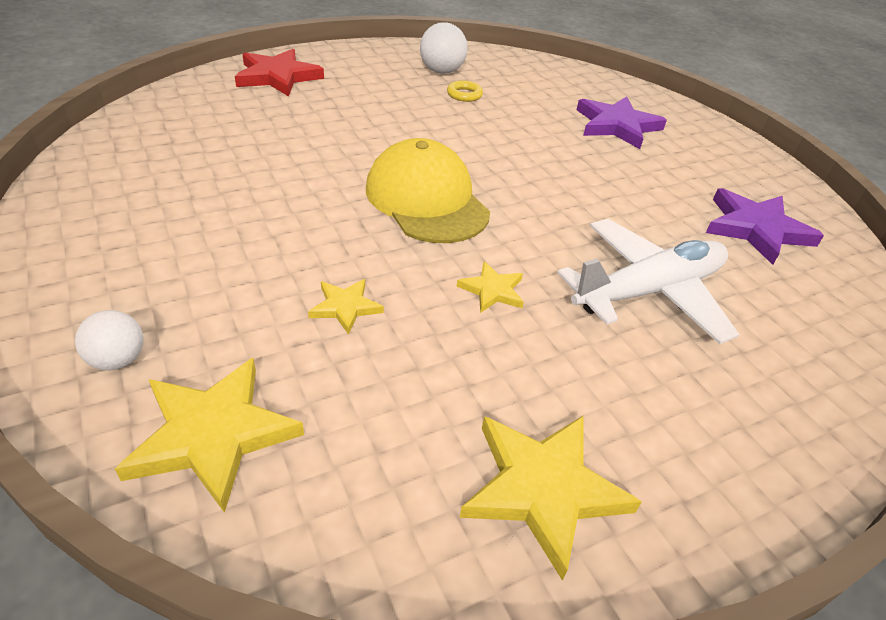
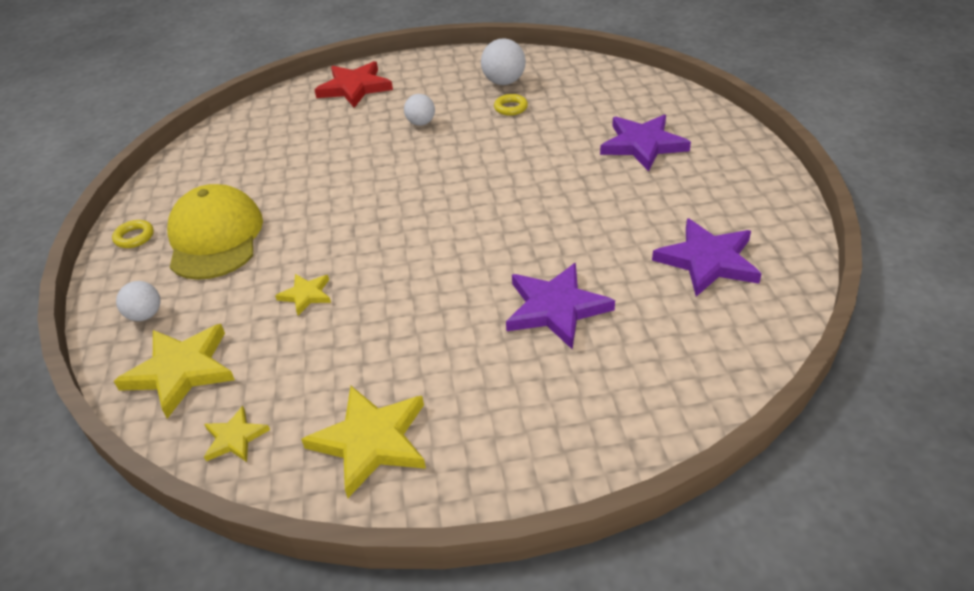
camera: 25 degrees right, 0 degrees up
yellow cap [366,138,490,243] -> yellow cap moved to [167,184,263,280]
yellow star [457,261,524,313] -> yellow star moved to [204,406,270,462]
white plane [557,219,740,344] -> purple star [506,263,615,349]
none -> yellow ring [112,220,154,248]
none -> white ball [404,94,435,126]

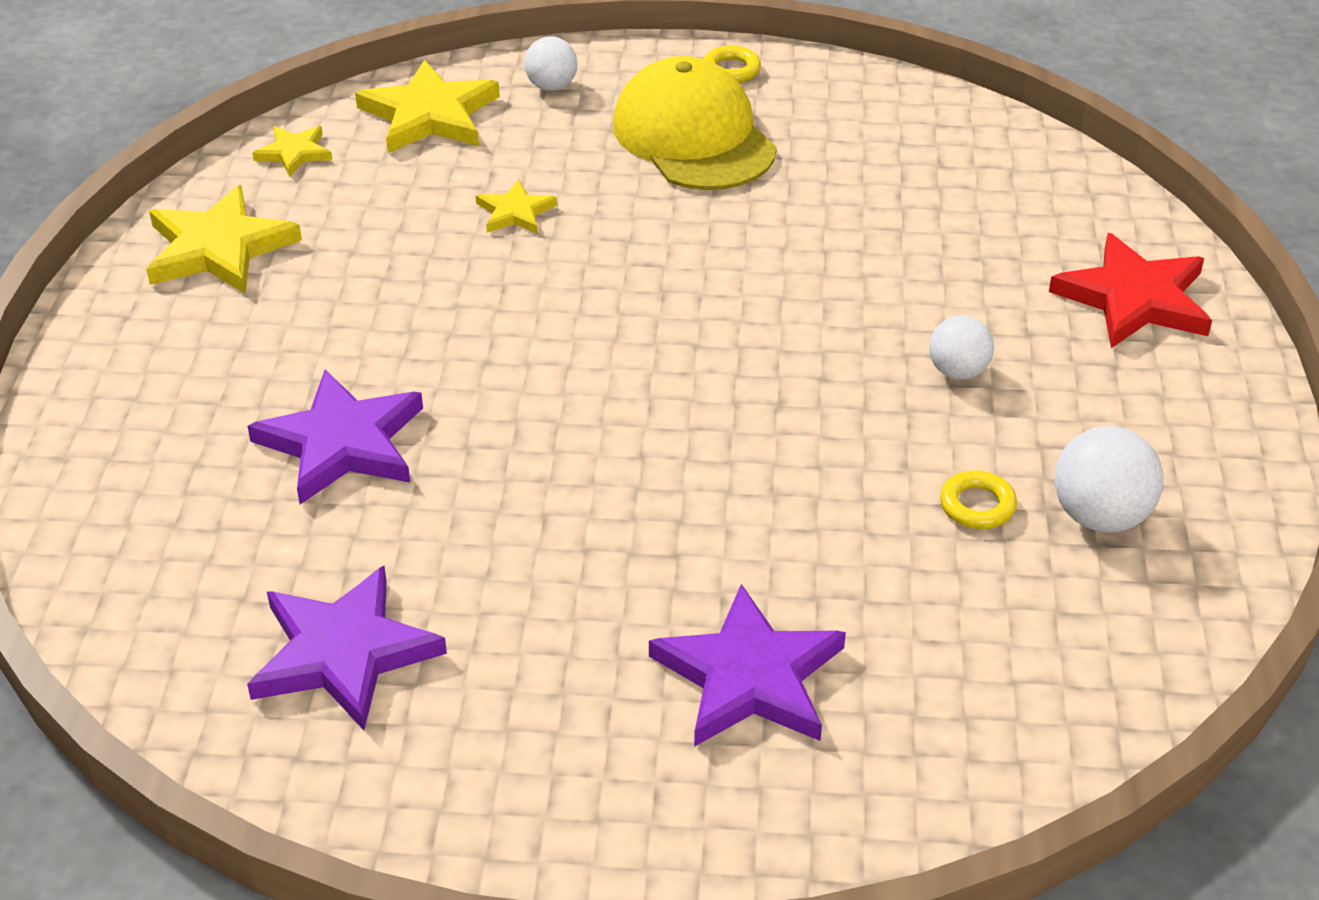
camera: 100 degrees right, 0 degrees up
yellow cap [167,184,263,280] -> yellow cap turned 120 degrees counterclockwise [613,56,777,190]

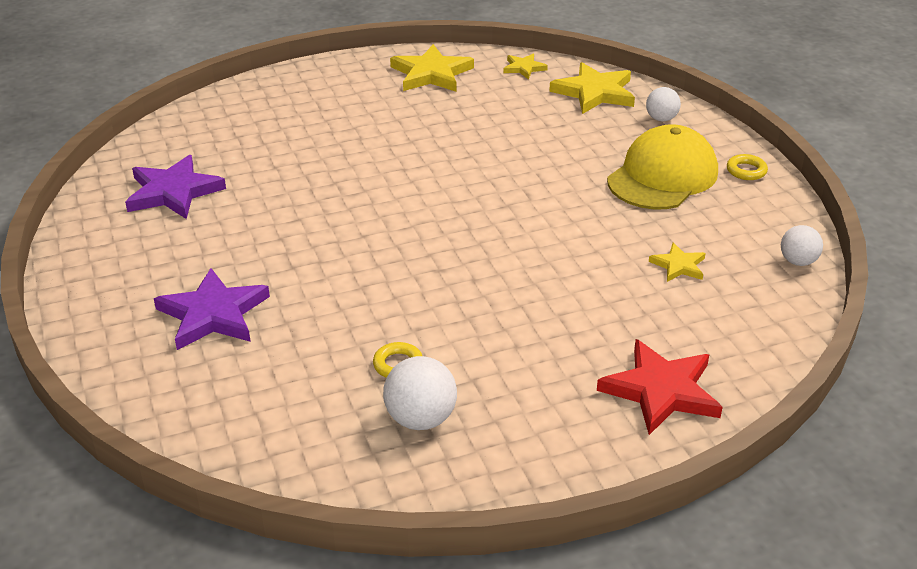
camera: 65 degrees right, 5 degrees down
purple star [248,370,423,504] -> none
yellow star [476,179,557,234] -> yellow star moved to [649,243,706,282]
white ball [929,315,994,380] -> white ball moved to [781,225,823,266]

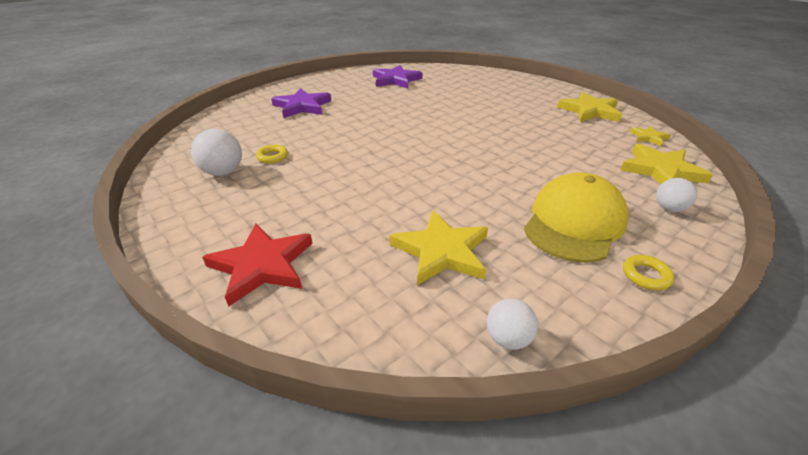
camera: 70 degrees right, 0 degrees up
yellow cap [607,124,718,209] -> yellow cap turned 75 degrees counterclockwise [524,172,628,263]
yellow star [649,243,706,282] -> yellow star [389,210,488,285], size x1.88

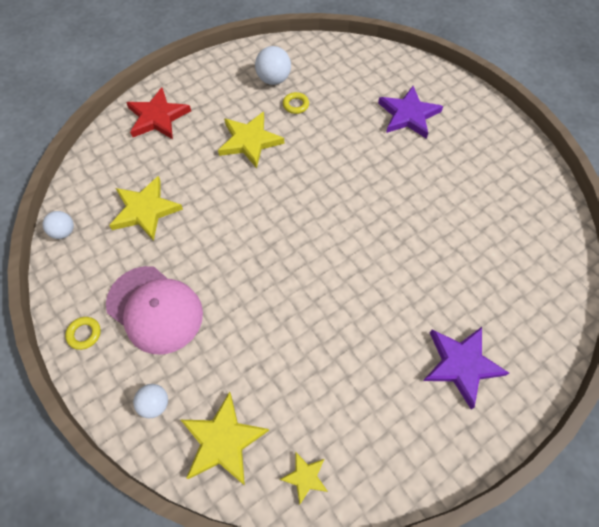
camera: 95 degrees right, 25 degrees up
purple star [373,65,423,88] -> purple star moved to [423,327,509,409]
yellow cap [524,172,628,263] -> pink cap [106,266,203,354]
yellow star [557,92,622,122] -> yellow star moved to [218,112,284,168]

